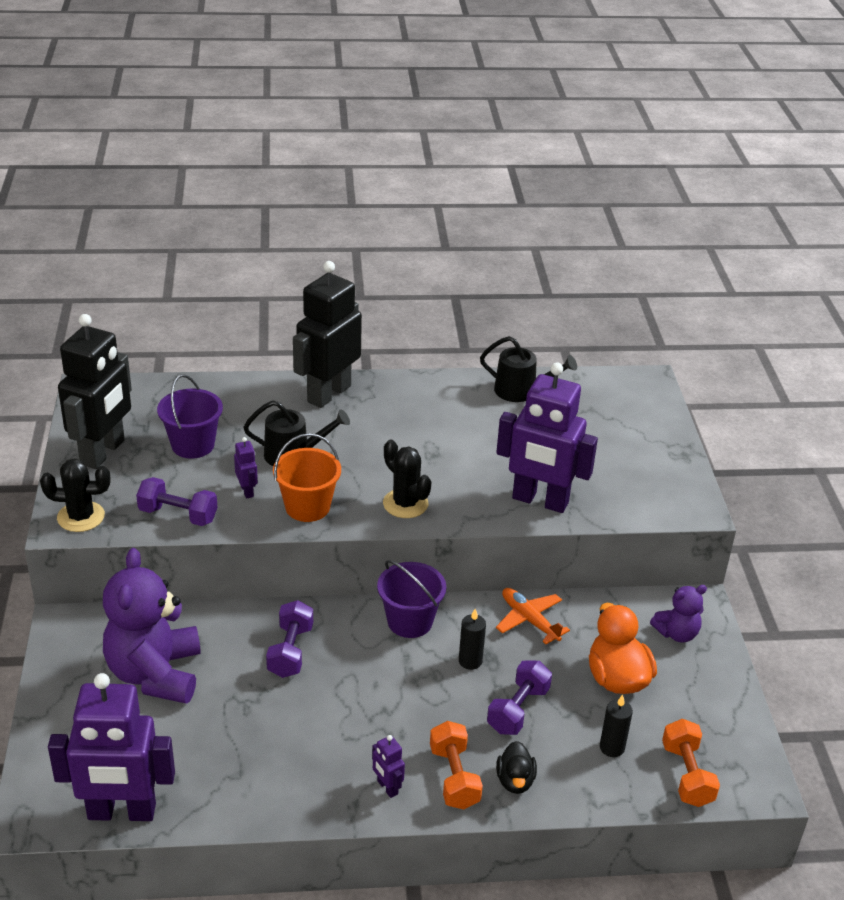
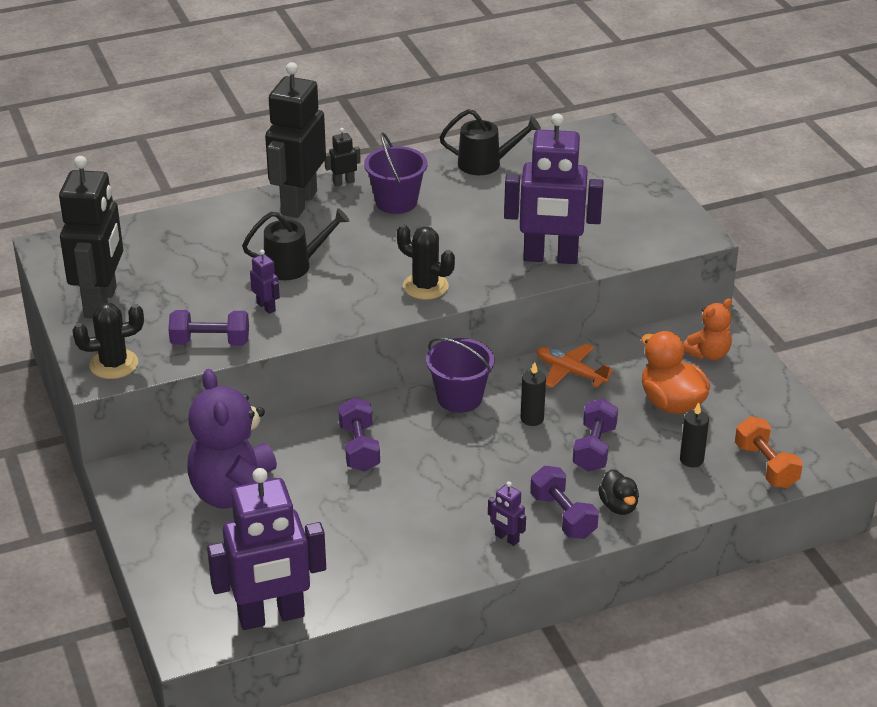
camera: 15 degrees left, 0 degrees up
purple bucket [157,374,223,459] -> purple bucket moved to [364,132,428,214]
orange bucket [273,433,341,522] -> none
orange dumbbell [430,721,483,809] -> purple dumbbell [530,466,599,539]
purple teddy bear [650,585,707,643] -> orange teddy bear [683,298,732,360]
none -> black robot [325,128,361,186]

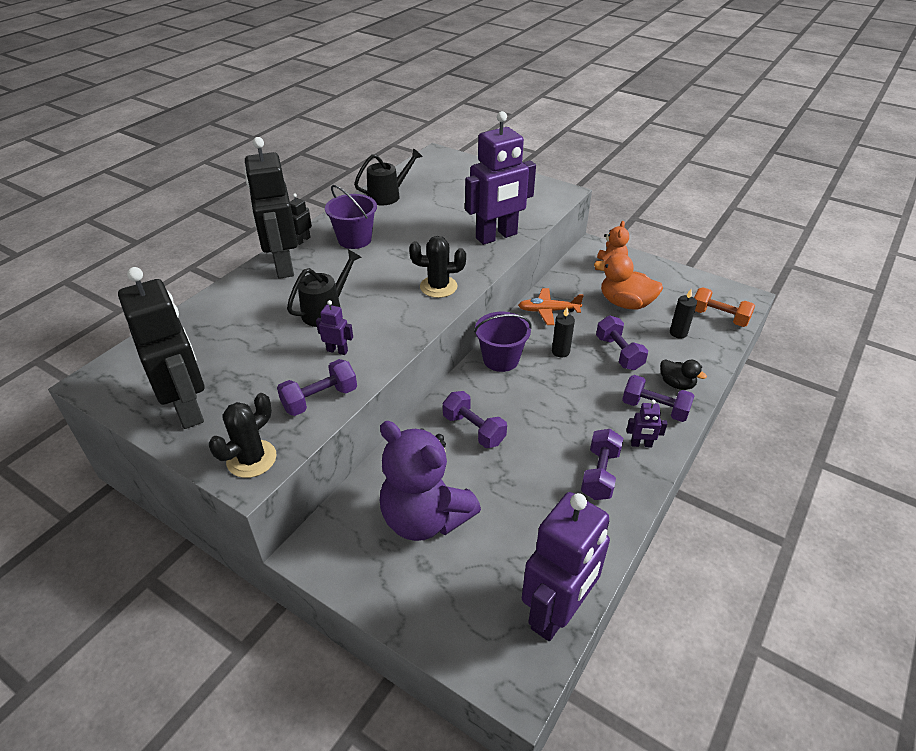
camera: 35 degrees left, 5 degrees up
none -> purple dumbbell [581,429,623,500]

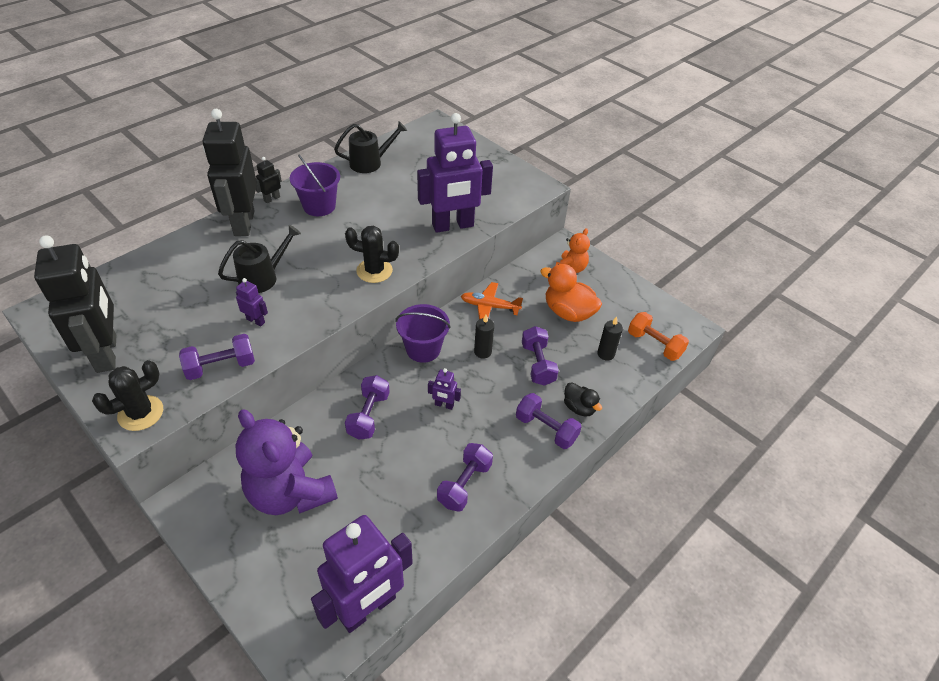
camera: 10 degrees right, 5 degrees up
purple dumbbell [443,391,507,448] -> purple dumbbell turned 45 degrees clockwise [345,375,390,440]
purple robot [627,400,667,448] -> purple robot moved to [428,368,461,410]

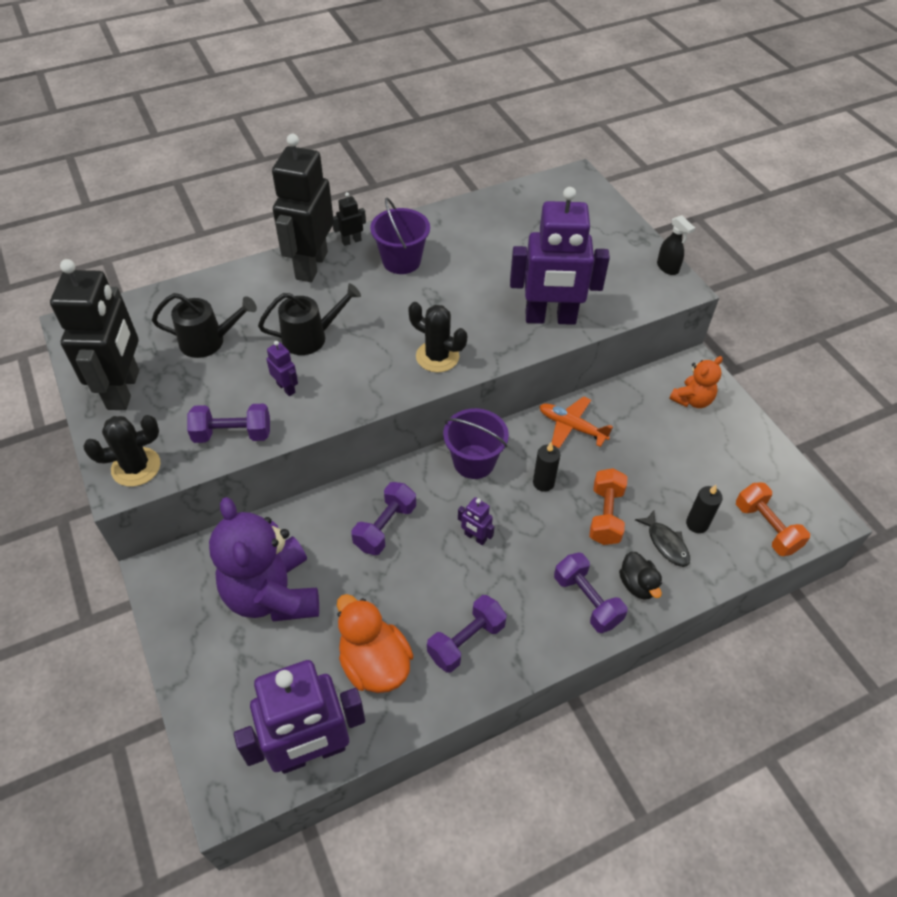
camera: 20 degrees right, 5 degrees up
black watering can [334,121,407,173] -> black watering can moved to [152,293,257,358]
purple dumbbell [522,326,559,386] -> orange dumbbell [589,468,628,545]
orange duck [540,264,602,322] -> orange duck moved to [337,594,413,693]
none -> black fish [635,510,690,567]
none -> black spray bottle [657,215,695,275]

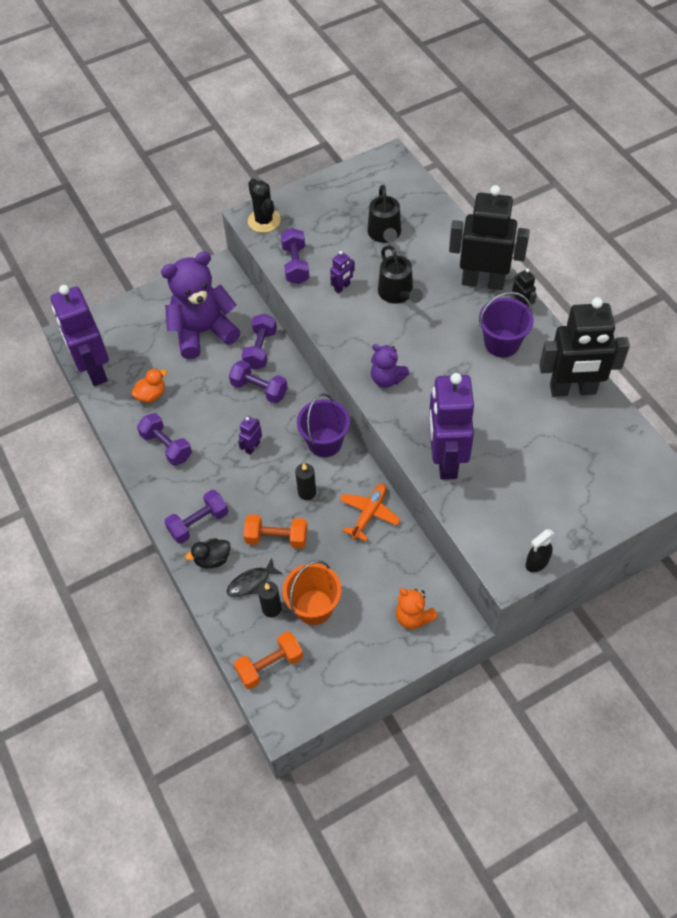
camera: 90 degrees right, 5 degrees up
black robot [50,259,139,410] -> black robot moved to [539,297,630,397]
orange duck [337,594,413,693] -> orange duck [131,368,167,403], size x0.58
black cactus [408,302,467,373] -> purple teddy bear [371,344,410,388]
none -> purple dumbbell [242,314,277,370]
none -> orange bucket [283,560,342,625]

